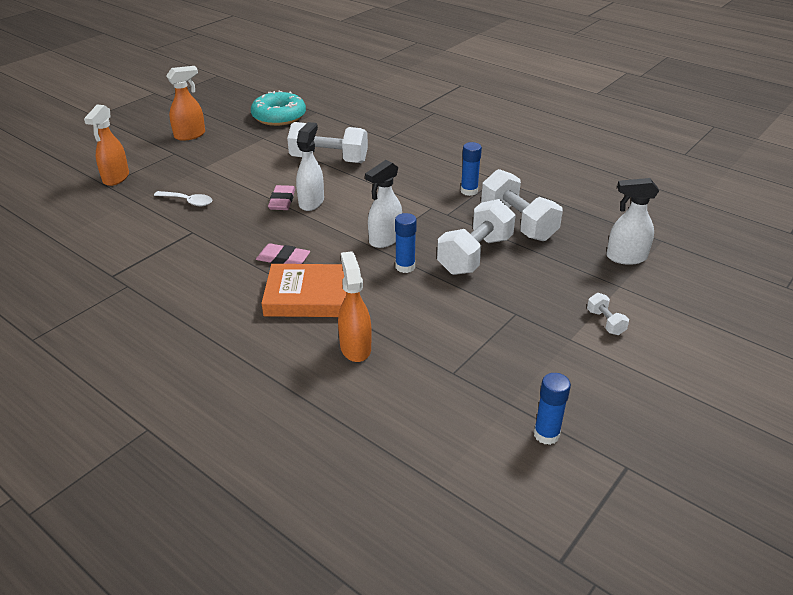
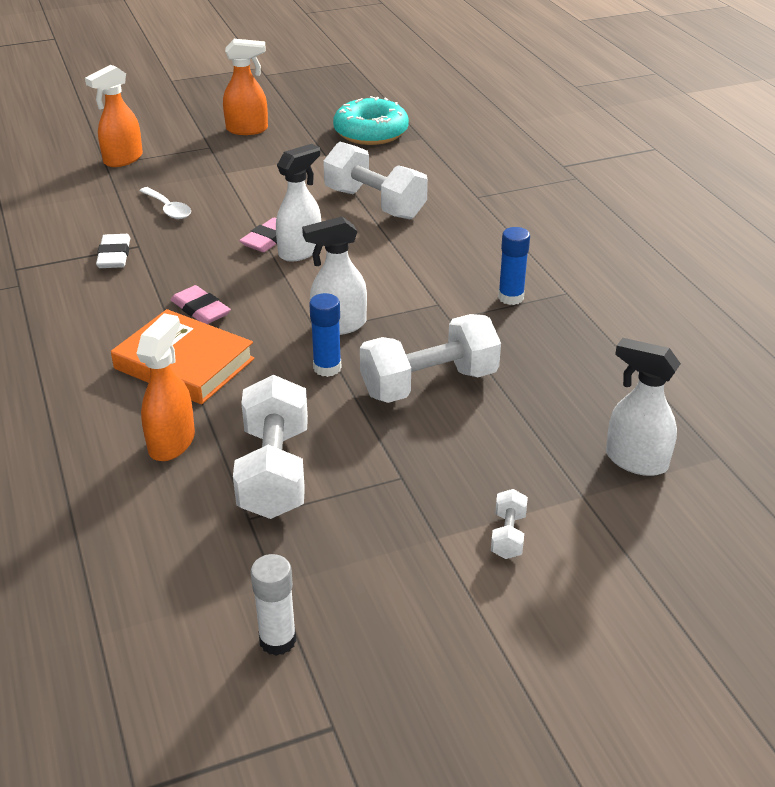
camera: 30 degrees right, 0 degrees up
white dumbbell [481,169,563,241] -> white dumbbell moved to [233,375,308,519]
blue glue stick [534,373,571,445] -> white glue stick [251,554,296,656]
none -> white eraser [96,234,130,268]

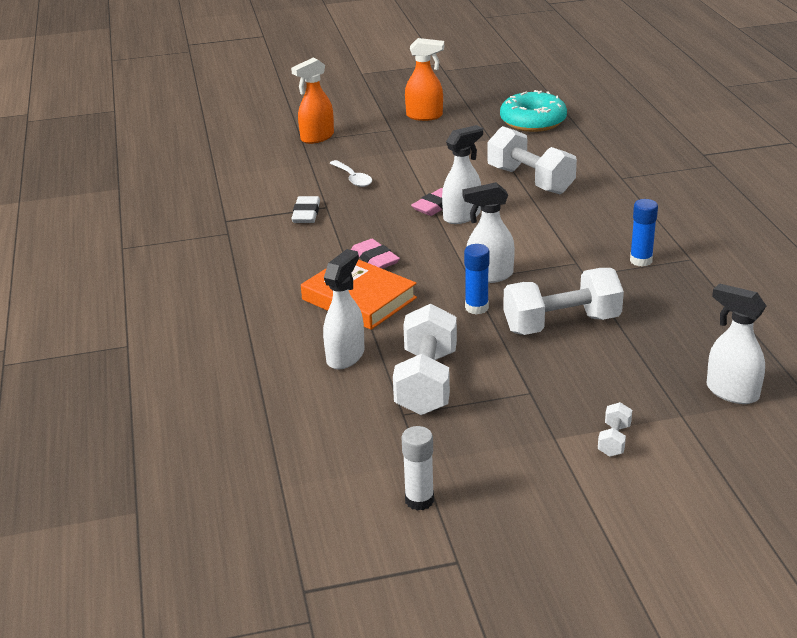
camera: 10 degrees right, 5 degrees down
orange spray bottle [136,313,195,461] -> white spray bottle [323,249,365,369]

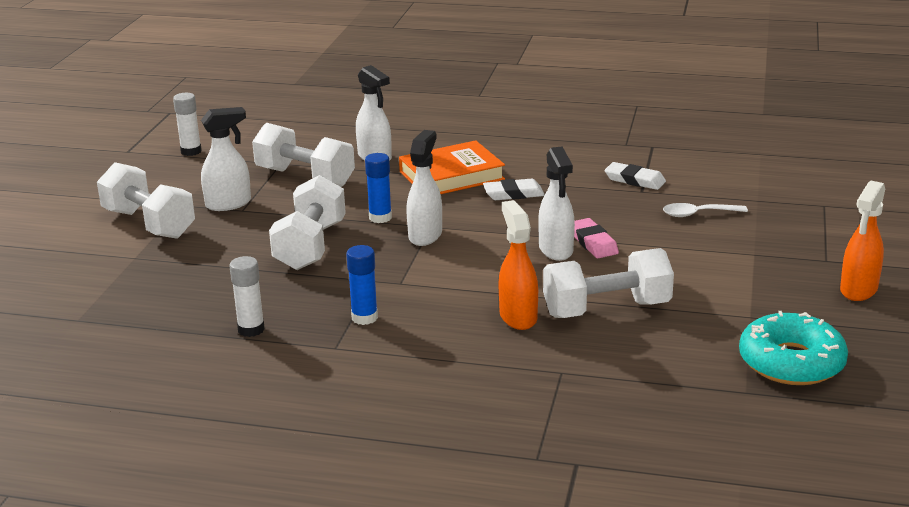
camera: 115 degrees right, 5 degrees down
orange spray bottle [291,58,334,144] -> orange spray bottle moved to [499,200,538,330]
pink eraser [351,239,400,269] -> white eraser [483,179,545,200]
white dumbbell [598,402,632,457] -> white dumbbell [97,162,195,239], size x2.22
white spray bottle [707,283,766,404] -> white spray bottle moved to [201,107,251,211]
none -> white glue stick [229,256,265,337]

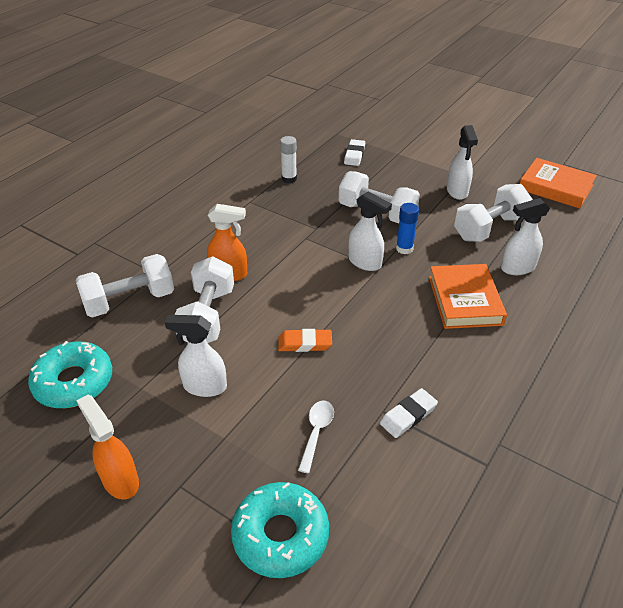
camera: 110 degrees right, 15 degrees up
white dumbbell [97,162,195,239] -> white dumbbell moved to [75,254,174,318]
white glue stick [173,93,202,156] -> orange book [520,158,597,209]
blue glue stick [346,245,378,325] -> none
white eraser [483,179,545,200] -> white eraser moved to [344,139,365,166]
white spray bottle [538,146,575,261] -> white spray bottle moved to [164,315,227,397]
pink eraser [574,218,619,258] -> orange eraser [278,329,332,352]
none -> turquoise donut [231,482,329,578]

